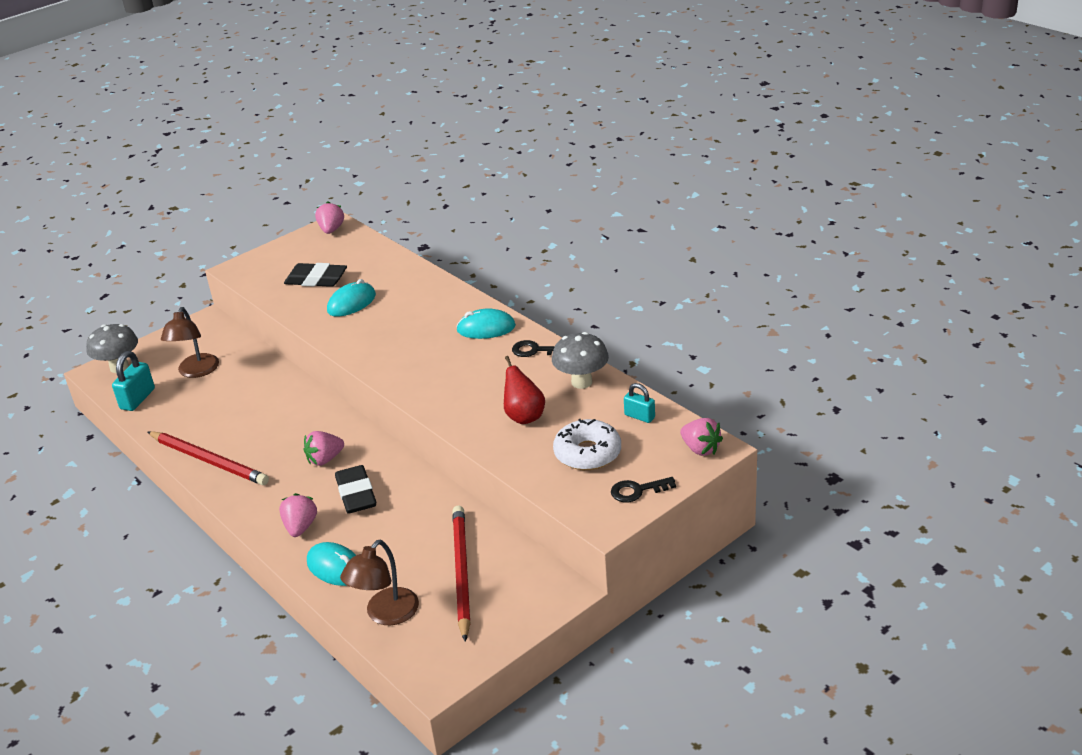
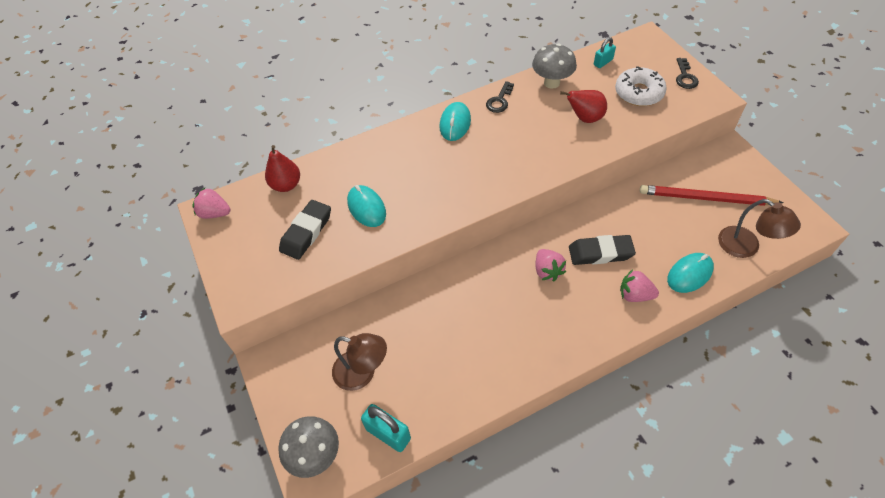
camera: 75 degrees left, 20 degrees up
red pencil [148,431,269,485] -> none
pink strawberry [680,418,723,456] -> none
none -> red pear [265,145,300,192]

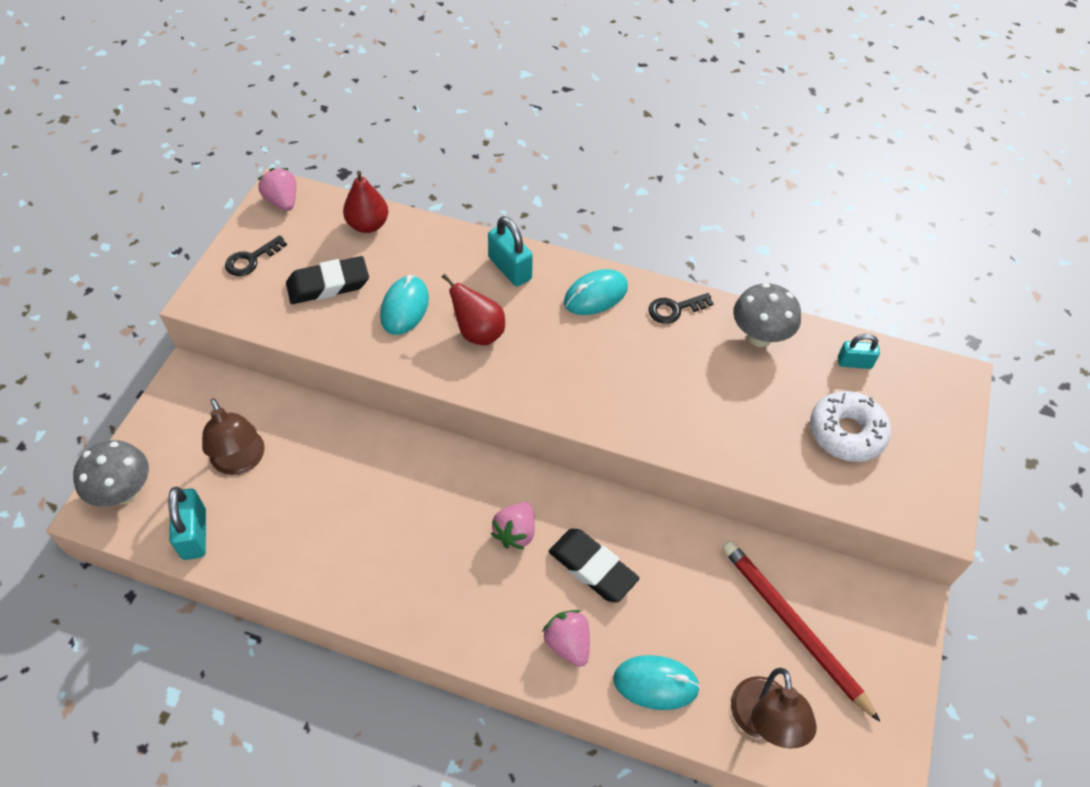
camera: 40 degrees right, 0 degrees up
red pear [560,90,607,123] -> red pear moved to [442,274,505,345]
black key [676,58,699,89] -> black key moved to [225,235,287,276]
none -> turquoise padlock [488,216,533,286]

